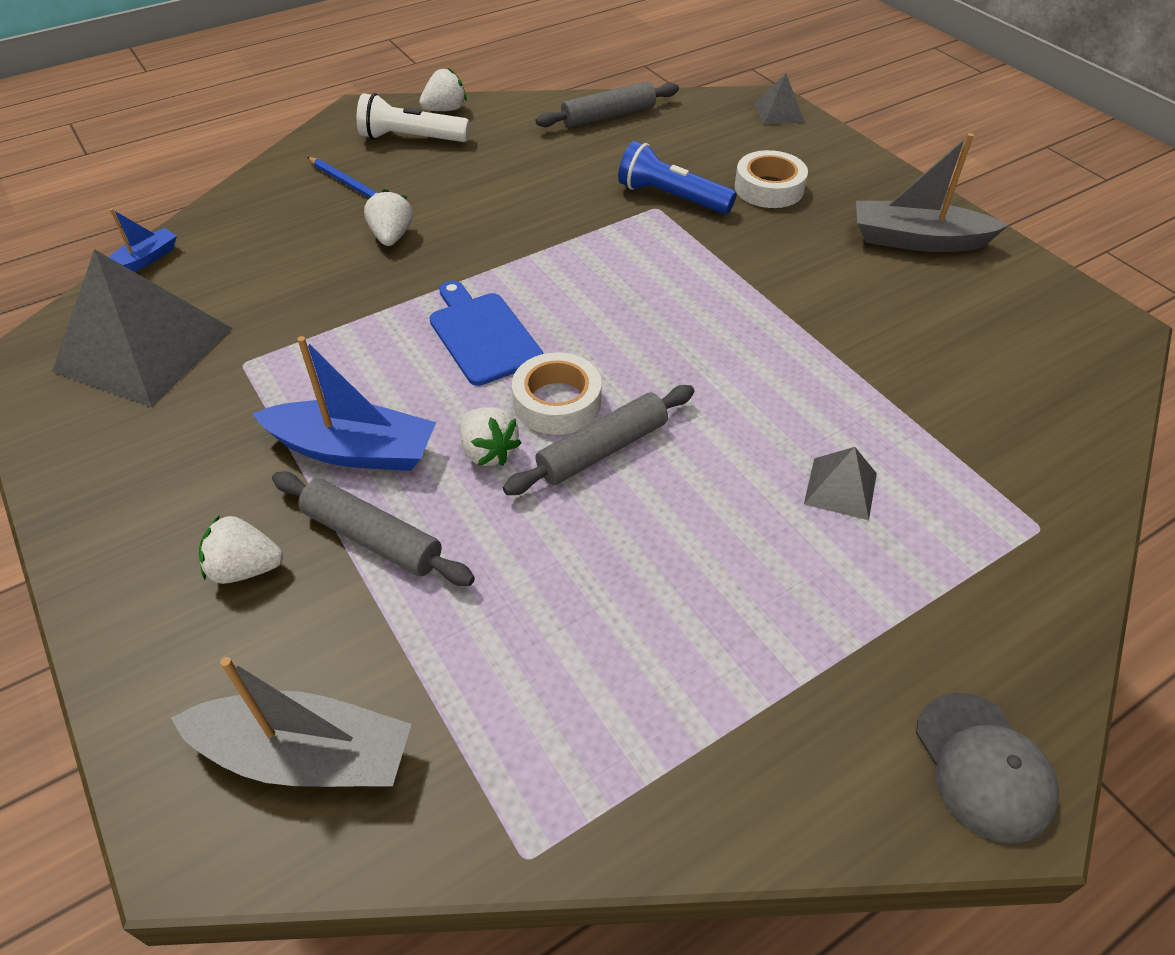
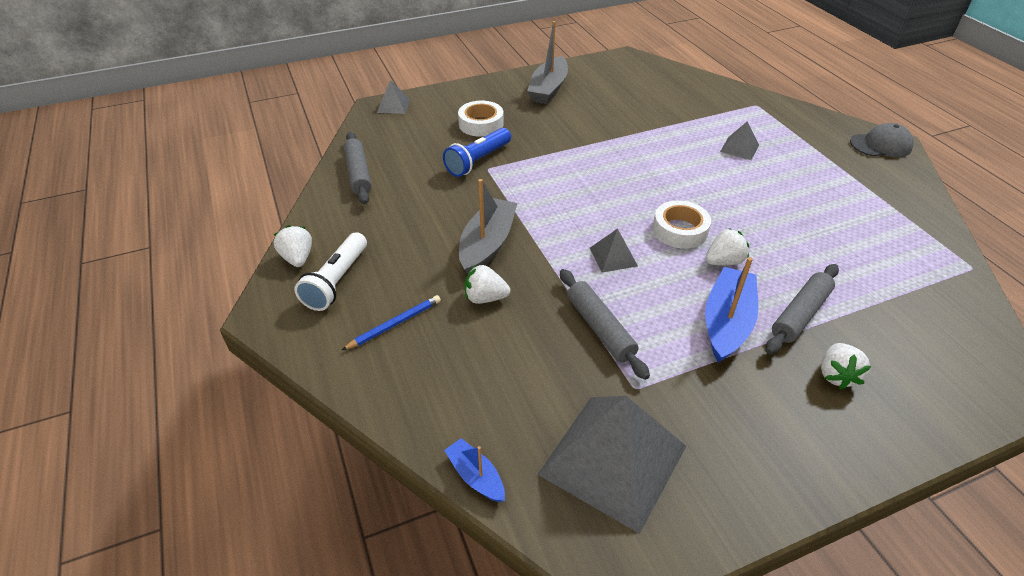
camera: 80 degrees left, 5 degrees down
grey boat [171,657,412,787] -> grey boat moved to [459,179,517,274]
blue cutting board [429,281,544,386] -> grey pyramid [590,229,638,273]
grey rolling pin [503,385,694,495] -> grey rolling pin moved to [560,269,650,380]

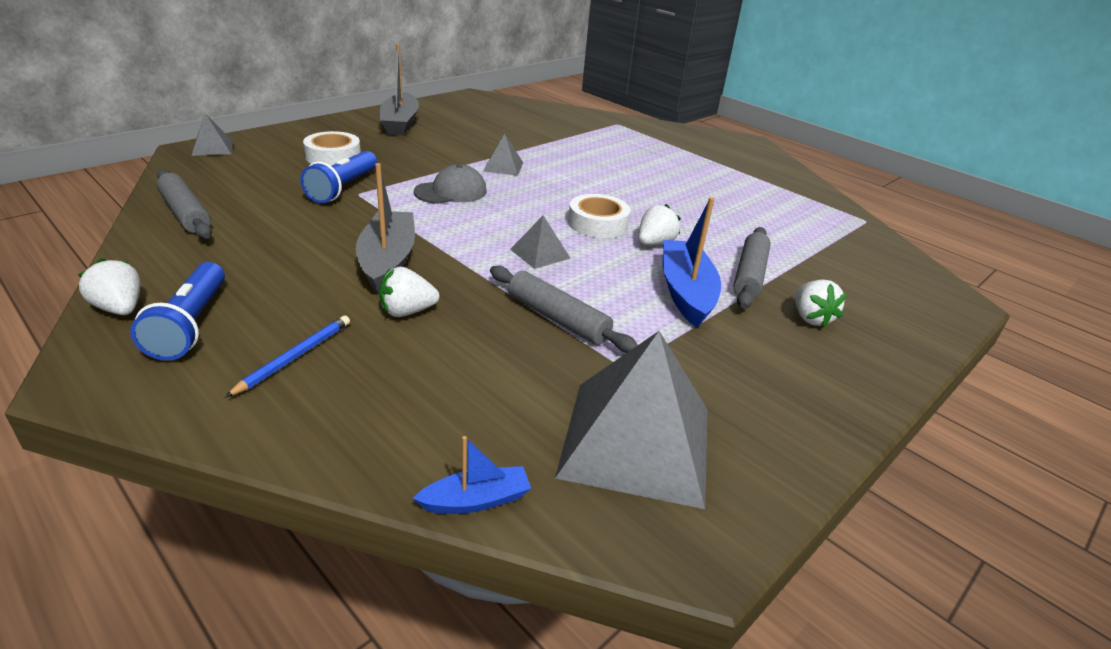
camera: 25 degrees left, 10 degrees down
white flashlight [294,232,367,311] -> blue flashlight [130,262,225,360]
blue boat [444,438,505,502] -> blue boat turned 135 degrees clockwise [413,436,531,514]
grey pyramid [720,121,759,160] -> grey pyramid moved to [483,134,523,176]
grey cap [850,123,914,157] -> grey cap moved to [414,164,487,204]

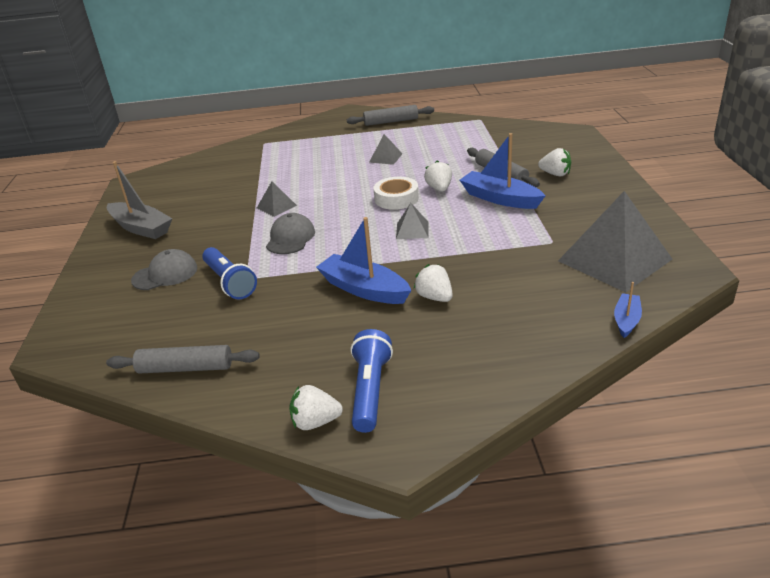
camera: 45 degrees left, 0 degrees up
blue flashlight [130,262,225,360] -> blue flashlight turned 120 degrees counterclockwise [351,329,393,433]
grey pyramid [191,114,233,156] -> grey pyramid moved to [369,134,402,165]
blue pencil [225,315,350,397] -> none
white tape [303,131,361,166] -> grey cap [131,249,197,290]
grey boat [356,163,415,294] -> blue boat [316,217,412,304]
white strawberry [379,267,439,317] -> white strawberry turned 120 degrees clockwise [414,264,453,302]
grey rolling pin [490,266,637,353] -> grey rolling pin moved to [347,105,434,126]

